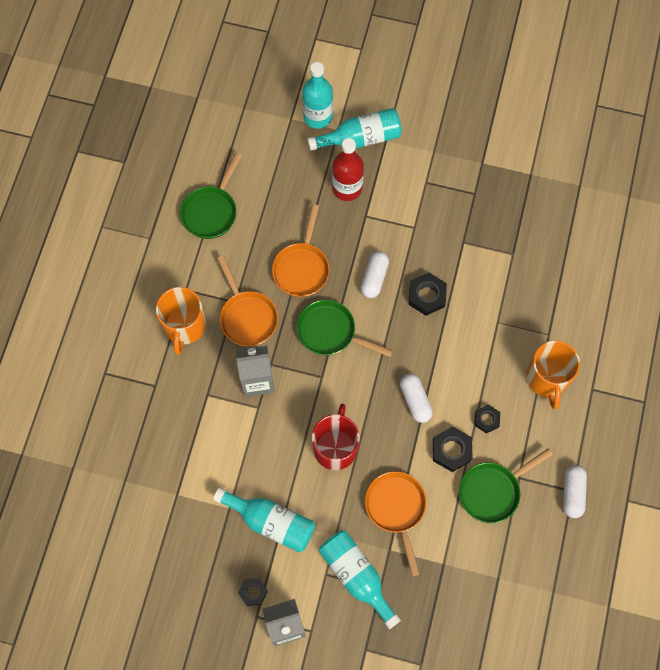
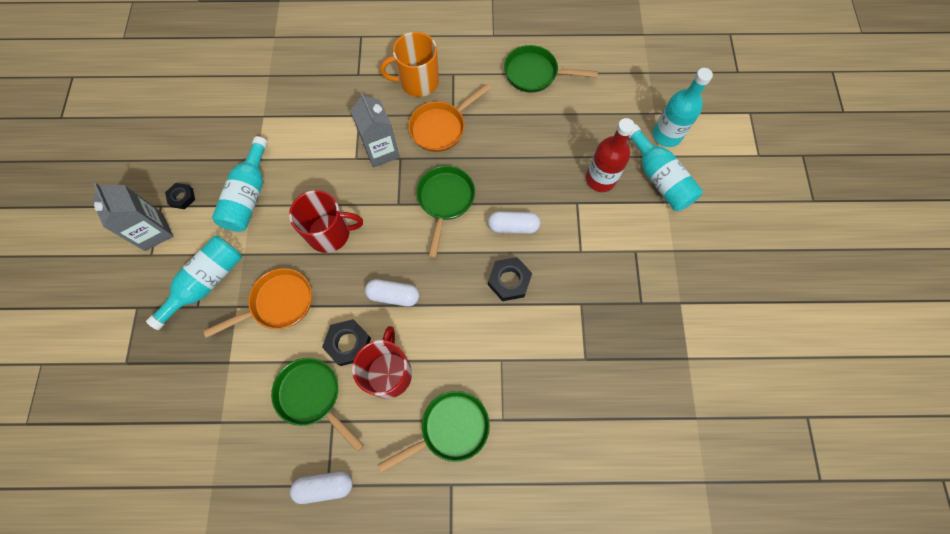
camera: 75 degrees right, 0 degrees up
orange pan [272,204,330,297] -> none
white capsule [400,374,433,423] -> white capsule turned 45 degrees clockwise [365,279,419,307]
black nut [474,404,500,433] -> red mug [352,326,412,399]
orange mug [526,340,580,409] -> green pan [378,391,490,473]

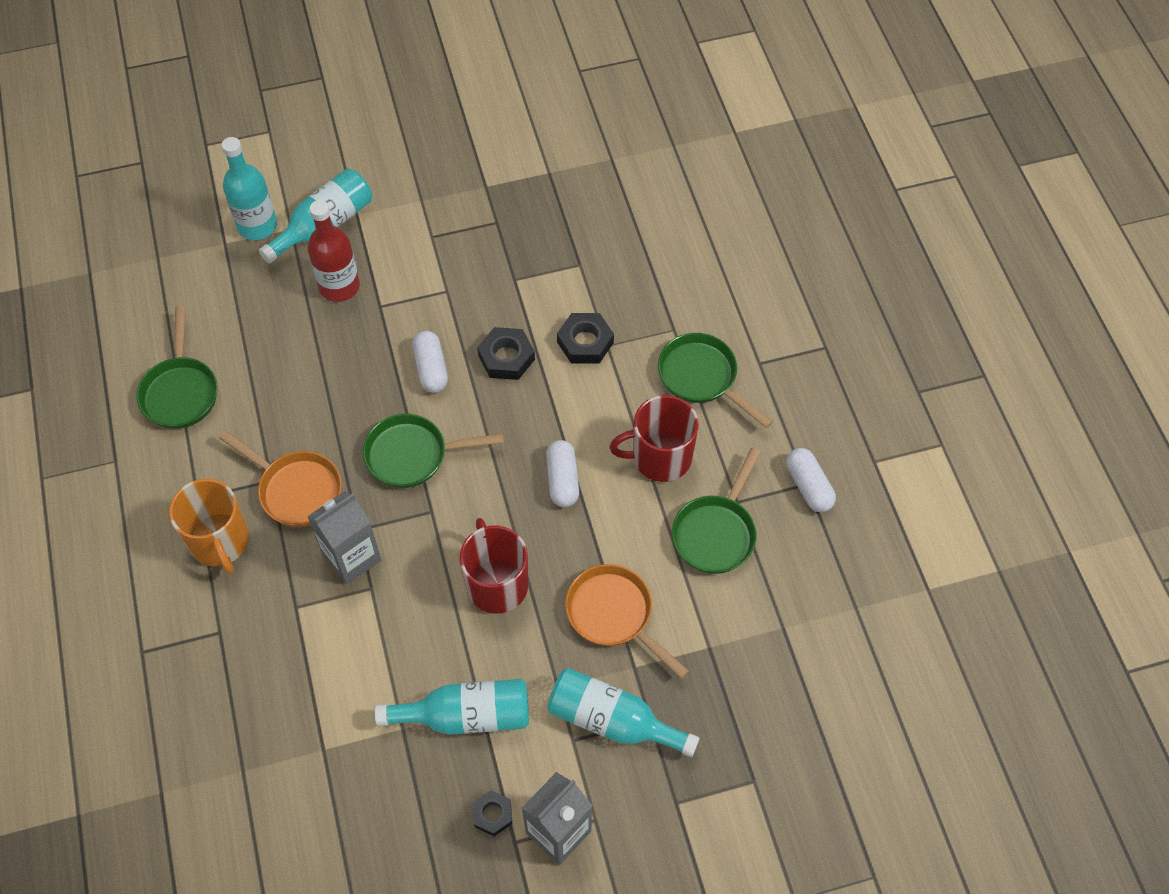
camera: 105 degrees left, 10 degrees down
black nut [322,319,371,366] -> black nut moved to [557,313,614,364]

